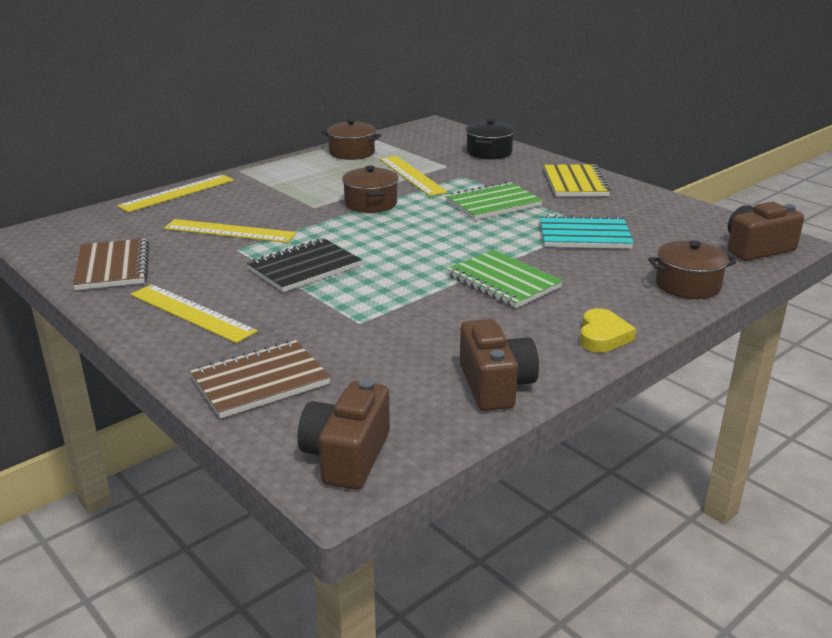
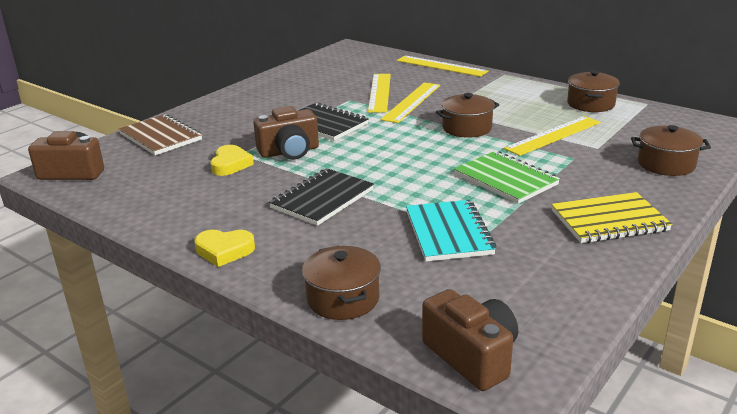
camera: 80 degrees right, 0 degrees up
brown notebook [72,238,149,290] -> none
yellow ruler [131,284,258,343] -> yellow ruler moved to [380,82,440,123]
green notebook [447,250,563,308] -> black notebook [269,168,374,226]
brown camera [460,319,539,411] -> brown camera moved to [254,106,319,160]
black pot [466,119,515,159] -> brown pot [631,125,711,176]
none -> yellow heart [211,145,254,176]

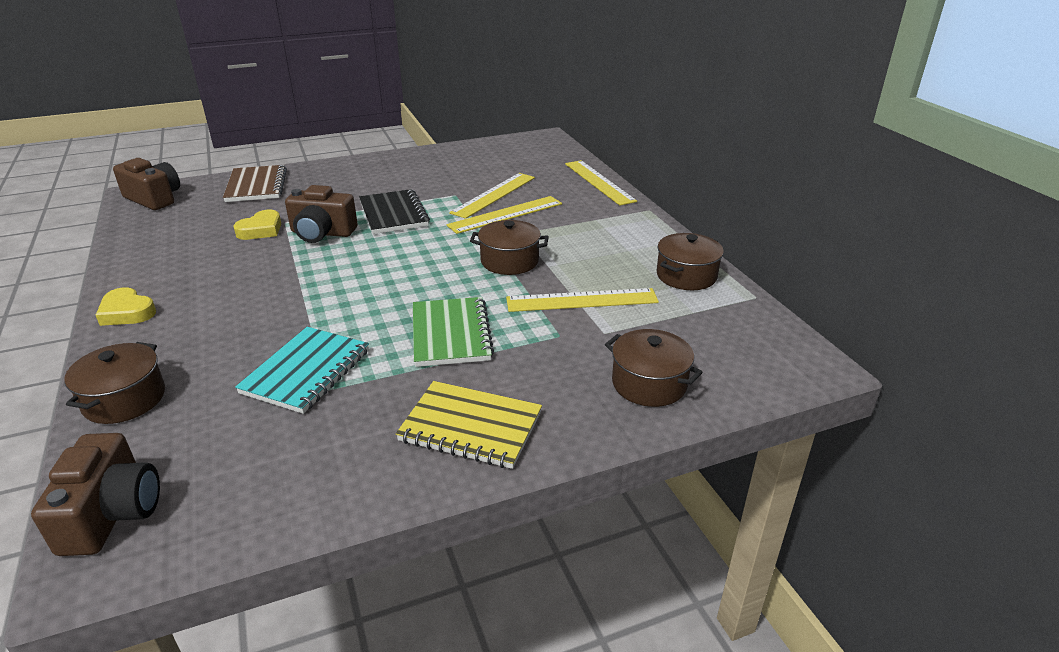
camera: 30 degrees right, 5 degrees up
black notebook [269,168,374,226] -> none

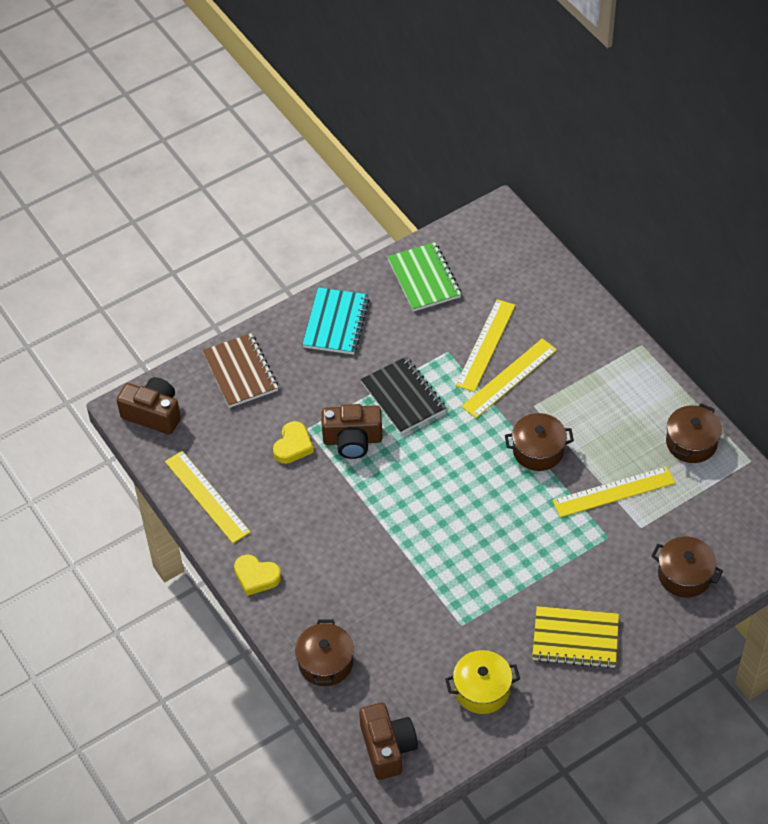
camera: 10 degrees left, 20 degrees up
turquoise notebook [235,327,369,414] -> turquoise notebook moved to [303,288,370,354]
green notebook [413,297,494,367] -> green notebook moved to [387,242,461,312]
yellow ruler [565,160,637,206] -> yellow ruler moved to [165,451,250,543]
none -> yellow pot [445,650,520,714]

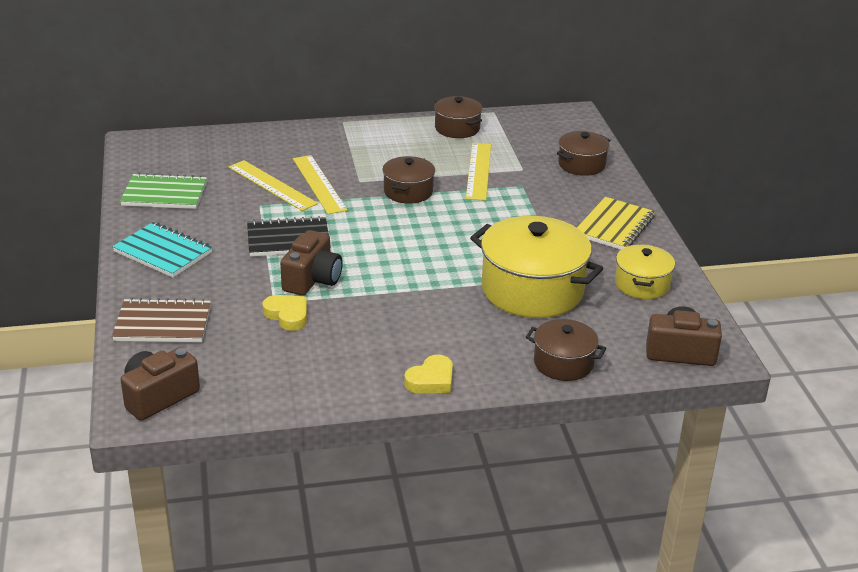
camera: 70 degrees left, 20 degrees down
yellow ruler [165,451,250,543] -> none
none -> yellow pot [470,216,603,318]

